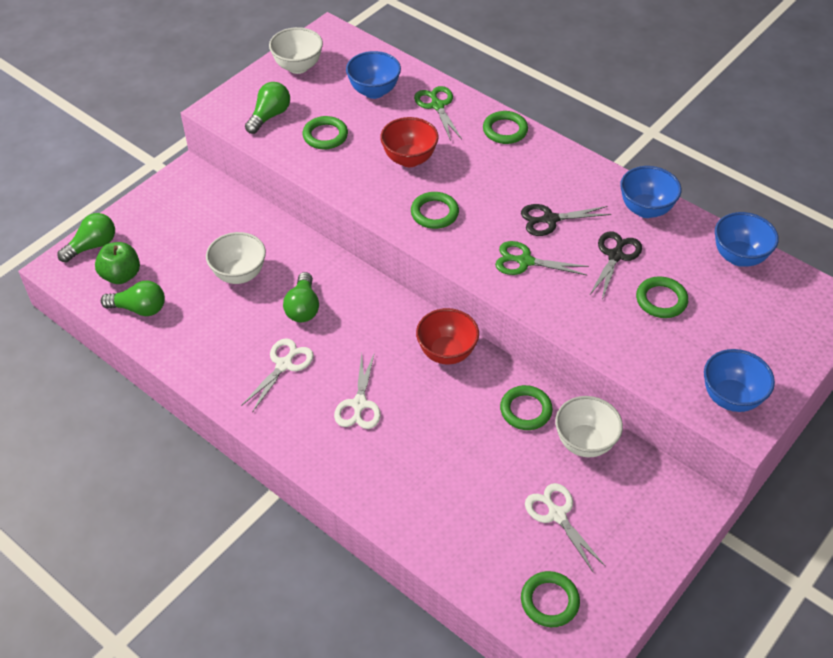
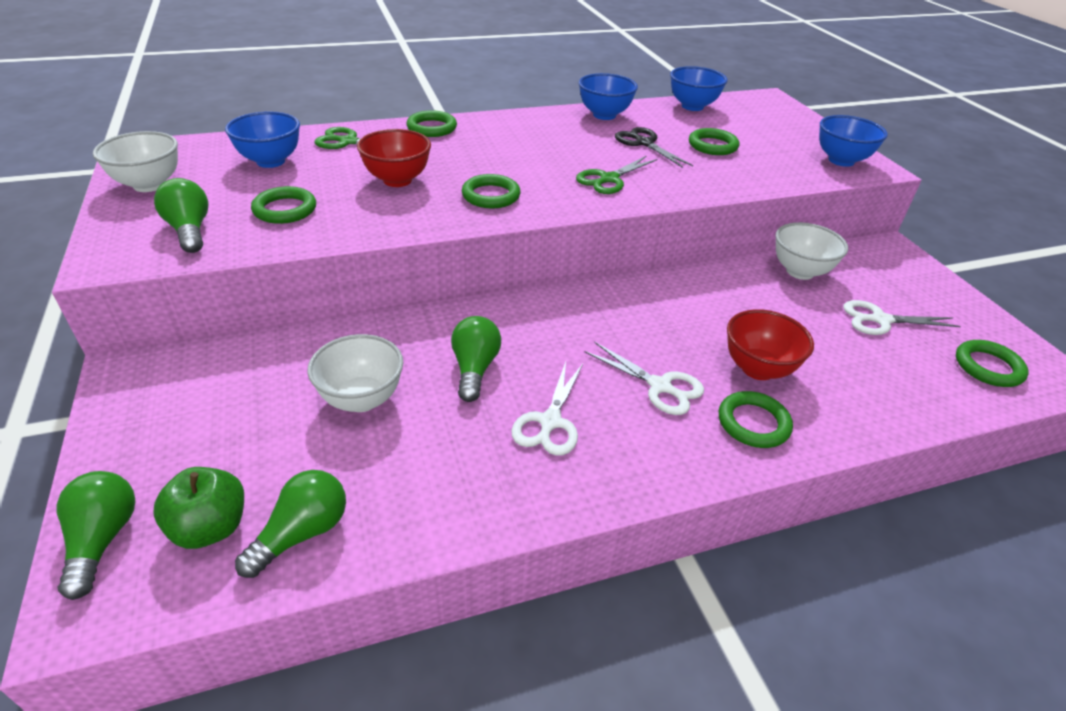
camera: 60 degrees left, 10 degrees down
white scissors [241,338,314,412] -> white scissors turned 135 degrees counterclockwise [511,362,583,456]
green light bulb [283,272,319,322] -> green light bulb turned 120 degrees counterclockwise [451,316,501,402]
red bowl [416,308,479,364] -> red bowl moved to [727,309,814,380]
green ring [500,385,553,430] -> green ring moved to [719,391,793,448]
black scissors [521,204,611,236] -> none

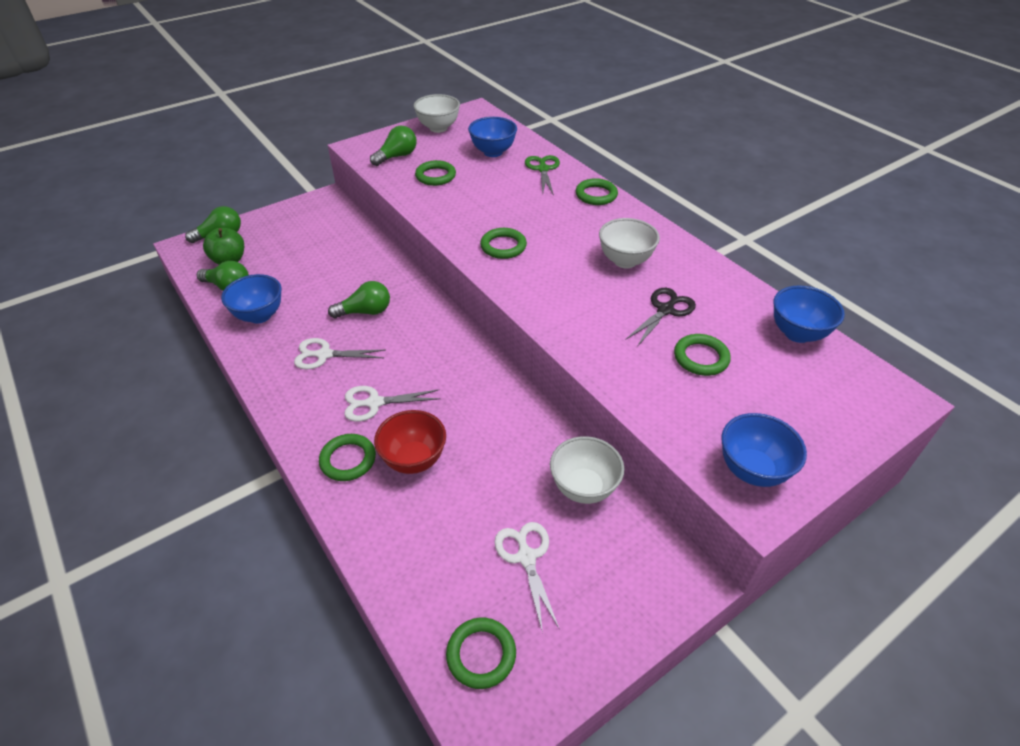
camera: 75 degrees right, 5 degrees up
white bowl [307,334,403,412] -> white bowl moved to [599,218,660,269]
red bowl [357,129,431,187] -> none
green scissors [576,155,658,194] -> none
blue bowl [579,73,638,120] -> blue bowl moved to [221,274,282,323]
white scissors [585,342,704,415] -> white scissors turned 60 degrees clockwise [344,386,440,422]

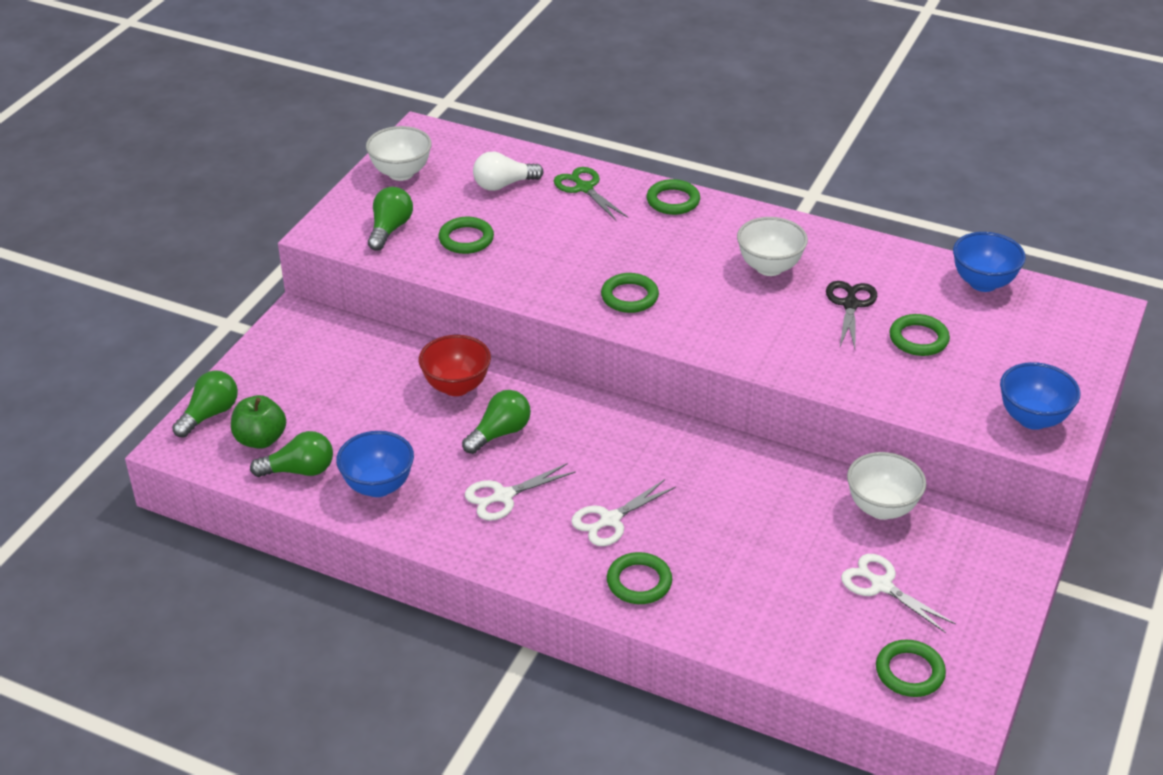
camera: 30 degrees left, 5 degrees down
red bowl [374,410,446,474] -> red bowl moved to [419,335,491,396]
blue bowl [468,117,517,157] -> white light bulb [473,152,544,191]

